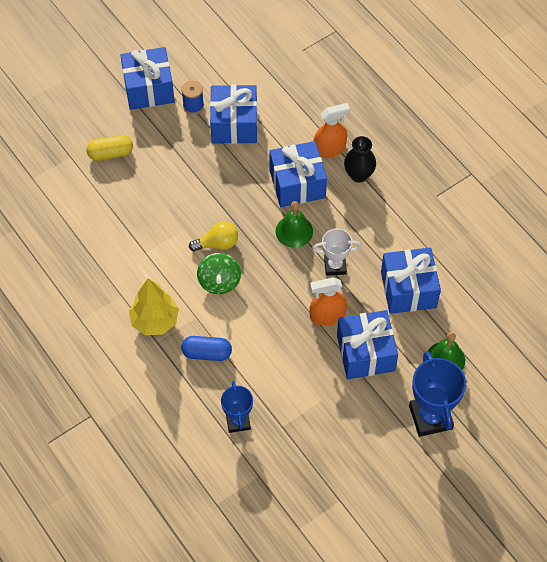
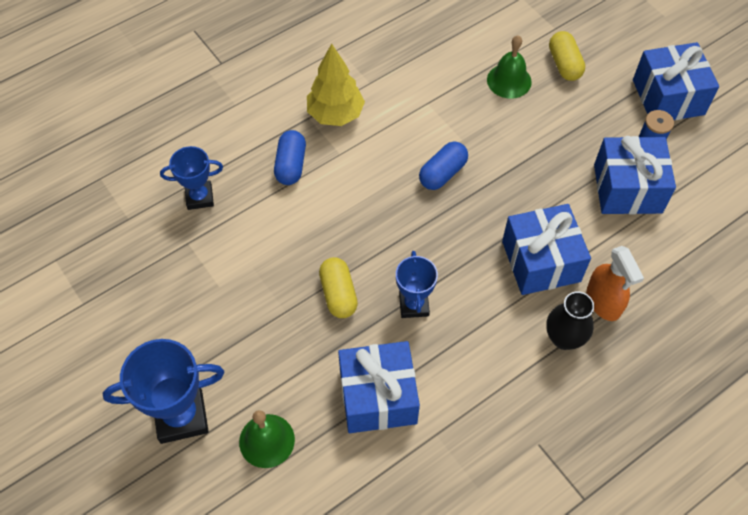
camera: 90 degrees right, 0 degrees up
yellow light bulb [189,221,238,252] -> blue capsule [419,142,468,190]
green spinning top [197,253,241,294] -> none
green bell [276,201,313,248] -> green bell moved to [487,36,532,99]
orange spray bottle [310,277,347,326] -> yellow capsule [319,257,358,318]
white trophy [312,229,361,276] -> blue trophy [396,251,438,318]
blue gift [337,310,398,379] -> none

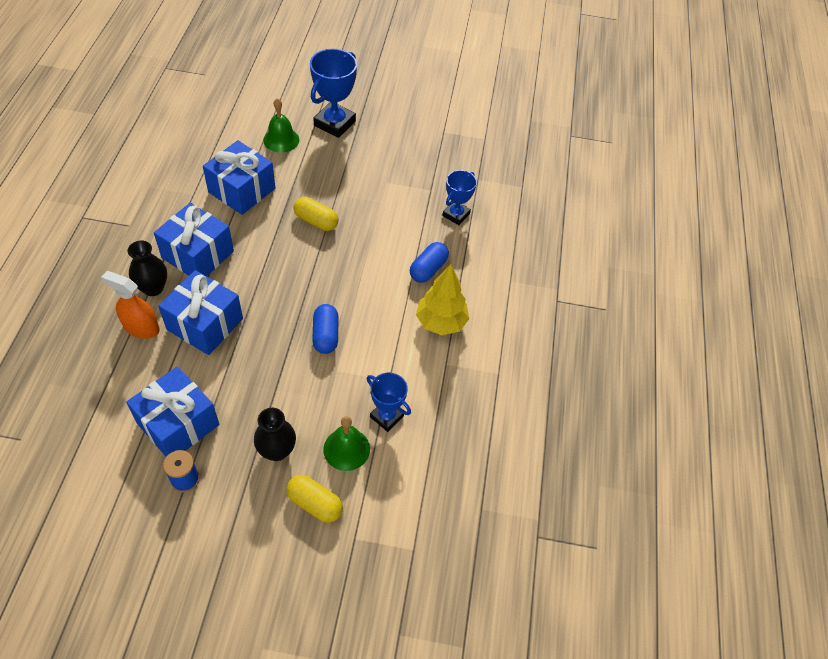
camera: 130 degrees right, 5 degrees down
blue capsule [274,130,306,185] -> blue capsule turned 75 degrees clockwise [410,242,449,283]
blue trophy [396,251,438,318] -> blue trophy moved to [367,373,411,432]
blue gift [633,42,719,120] -> blue gift moved to [154,203,234,276]
none -> black vase [254,408,296,461]

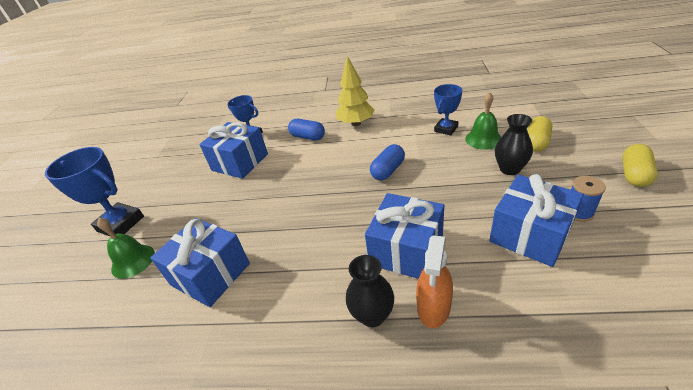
camera: 85 degrees left, 15 degrees down
blue gift [154,203,234,276] -> blue gift moved to [199,122,268,179]
yellow capsule [293,197,339,231] -> yellow capsule moved to [623,144,658,187]
blue capsule [312,304,338,354] -> blue capsule turned 45 degrees counterclockwise [370,144,405,180]

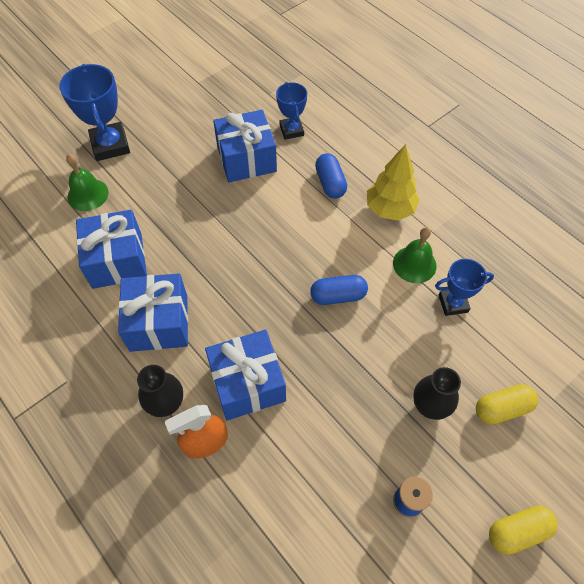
camera: 40 degrees right, 20 degrees up
green bell [465,92,501,150] -> green bell moved to [393,227,436,283]
blue gift [489,174,584,267] -> blue gift moved to [118,273,188,352]

